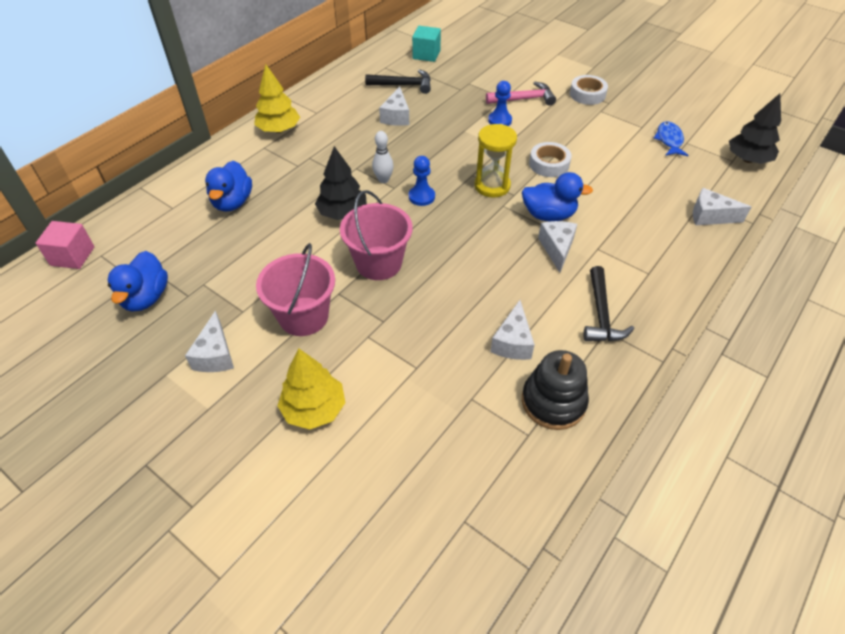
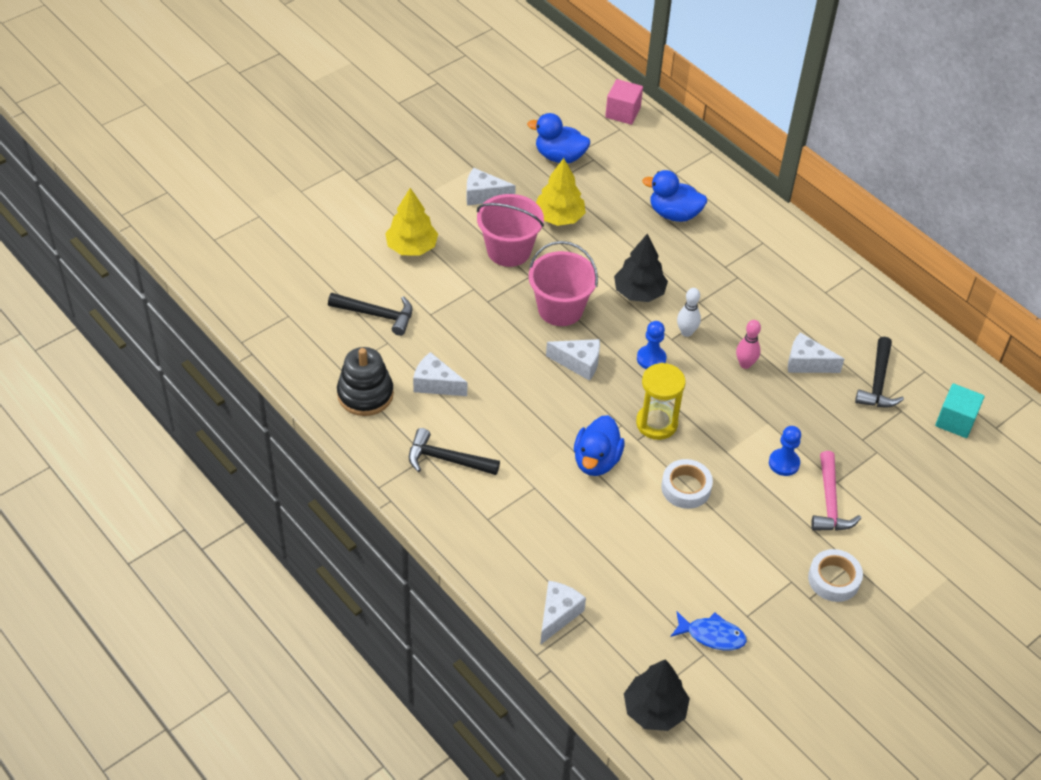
camera: 100 degrees right, 0 degrees up
yellow tree [254,64,300,133] -> yellow tree moved to [536,158,586,226]
white cheese [538,221,577,273] -> white cheese moved to [546,339,600,381]
none -> black hammer [328,293,413,336]
none -> pink bowling pin [736,320,761,369]

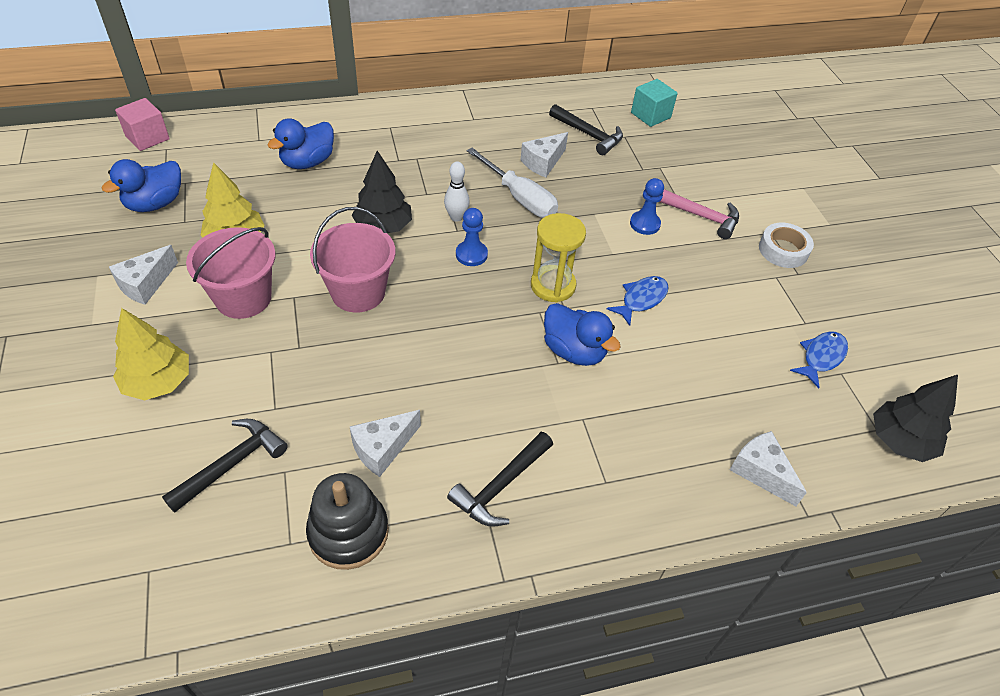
camera: 65 degrees left, 0 degrees up
white cheese [546,339,600,381] -> none
white tape [661,459,713,509] -> blue fish [607,276,669,326]
pink bowling pin [736,320,761,369] -> white screwdriver [467,148,558,218]

